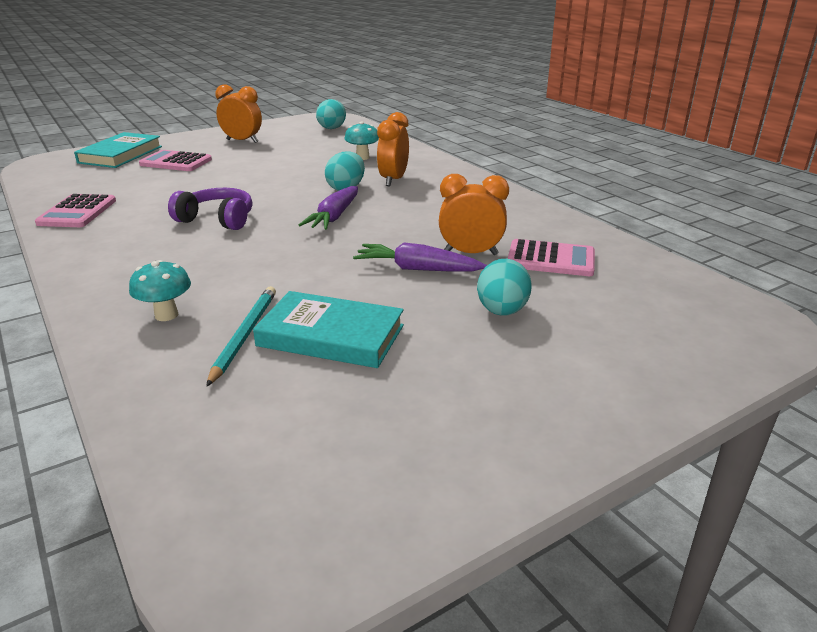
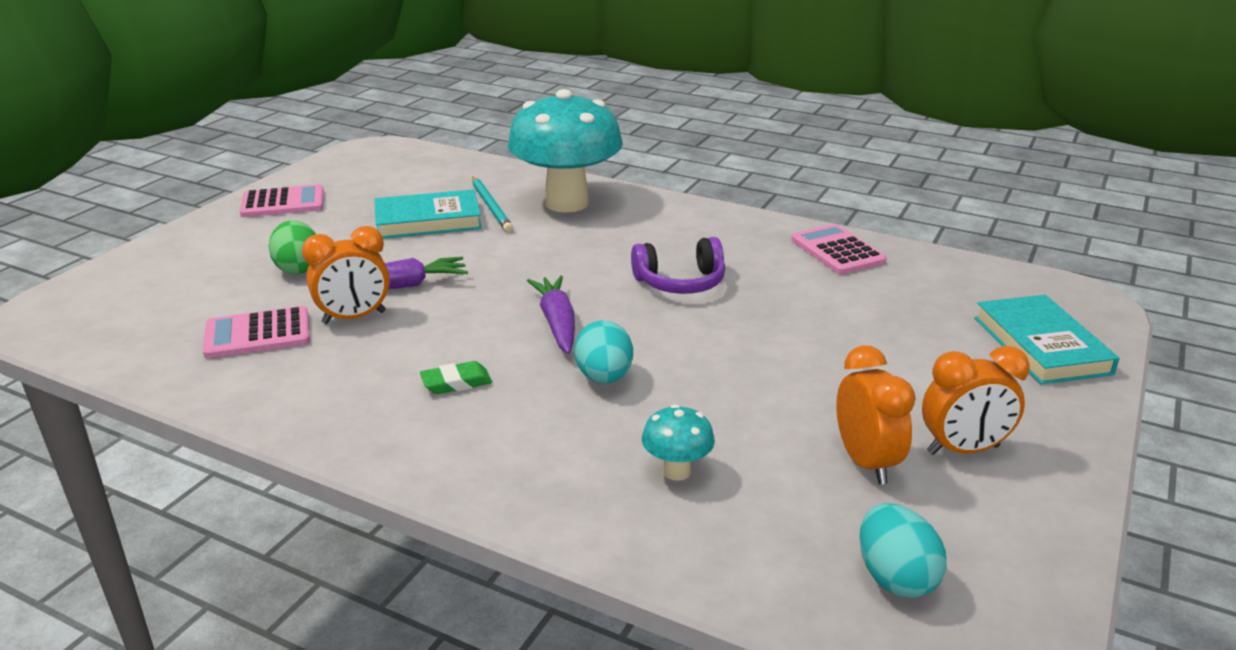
camera: 150 degrees right, 0 degrees up
turquoise mushroom [129,260,191,321] -> turquoise mushroom [507,89,623,213], size x2.42
pink calculator [139,150,212,171] -> pink calculator moved to [240,184,324,217]
orange clock [377,112,409,186] -> orange clock moved to [836,345,916,485]
turquoise egg [477,259,532,316] -> green egg [268,220,316,274]
none -> green eraser [420,361,492,394]

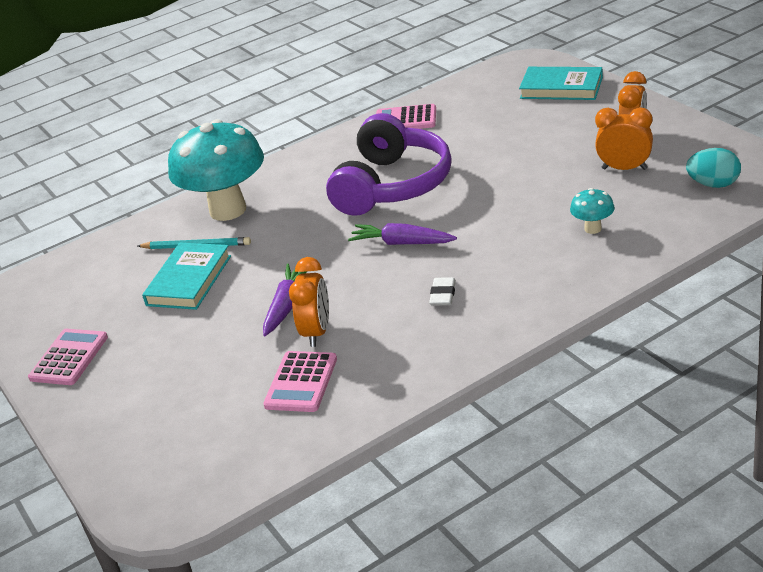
camera: 55 degrees left, 5 degrees up
green egg [268,220,316,274] -> none
green eraser [420,361,492,394] -> white eraser [429,277,456,306]
turquoise egg [574,320,633,384] -> none
purple headphones [631,237,726,294] -> purple headphones [326,113,452,216], size x1.86

